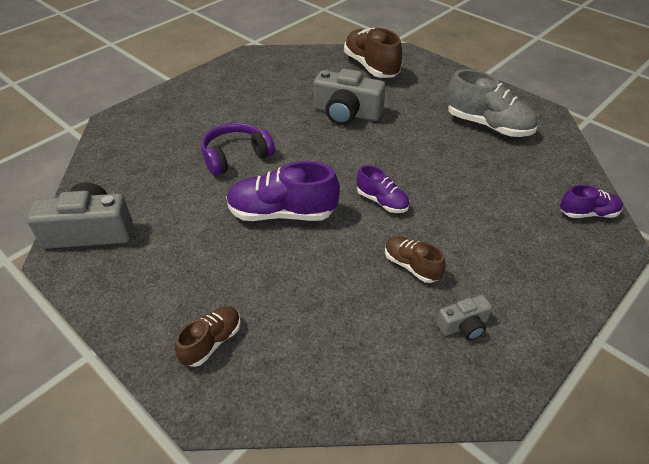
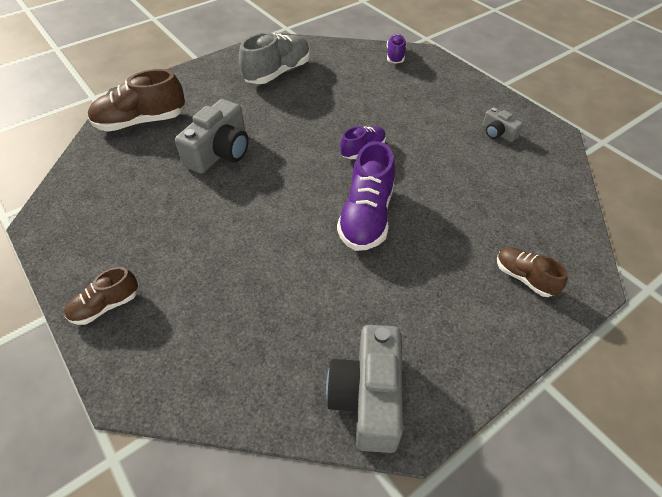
camera: 80 degrees left, 5 degrees up
purple headphones [201,123,275,176] -> none
brown shoe [385,236,446,283] -> brown shoe moved to [64,267,138,325]
grey camera [436,295,492,340] -> grey camera turned 150 degrees clockwise [483,107,523,142]

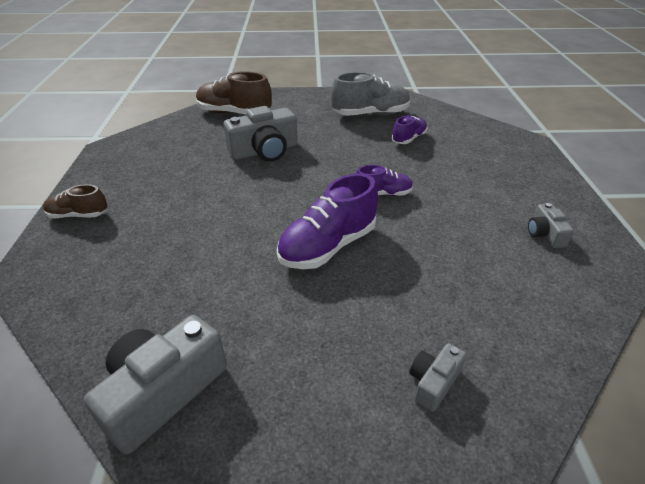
camera: 35 degrees right, 10 degrees down
purple shoe [387,34,406,64] -> purple shoe moved to [392,116,427,144]
brown shoe [497,247,568,297] -> grey camera [409,343,466,412]

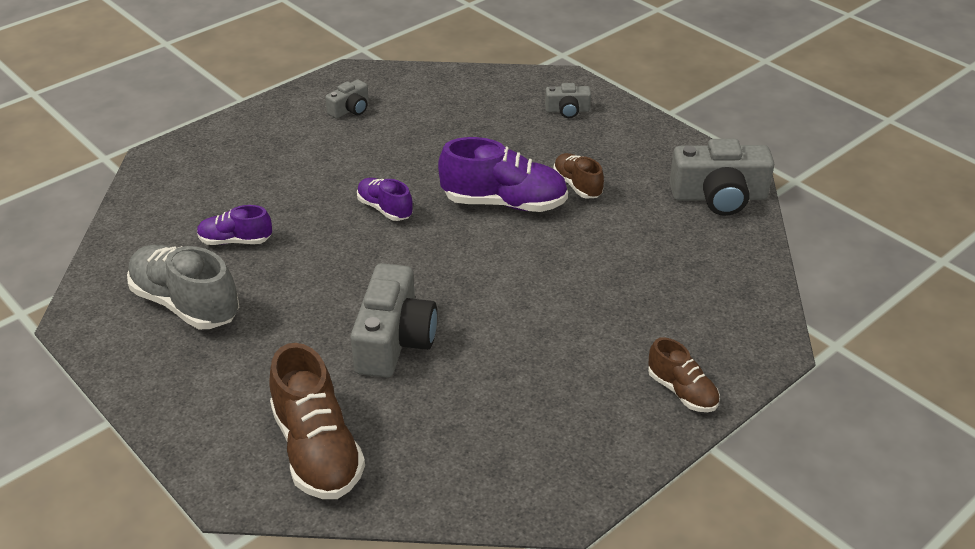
camera: 130 degrees left, 0 degrees up
grey camera [224,106,298,162] -> grey camera turned 75 degrees clockwise [350,263,437,378]
none -> brown shoe [553,153,604,199]

